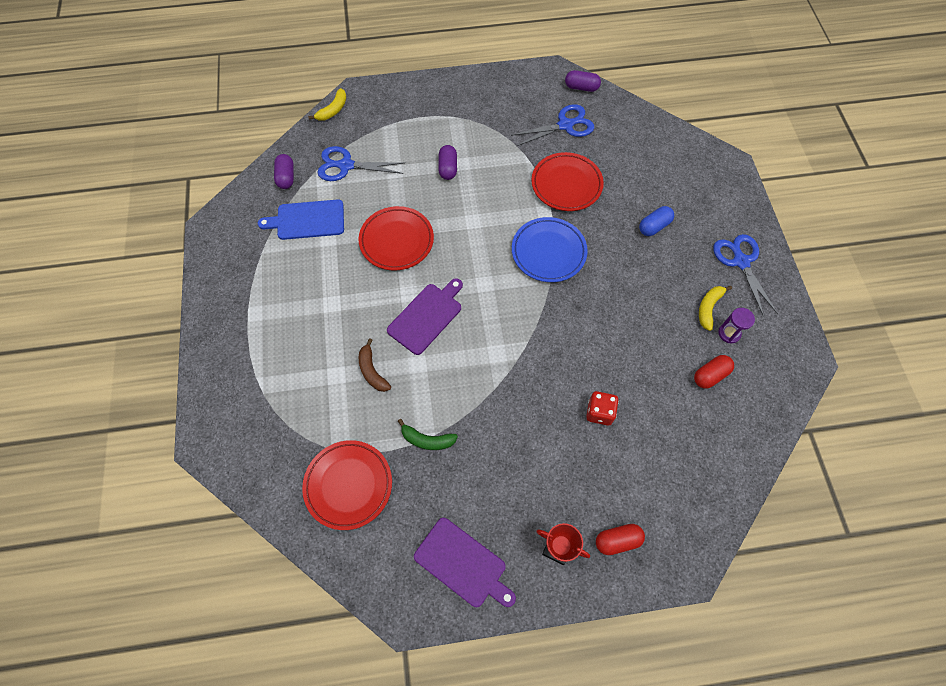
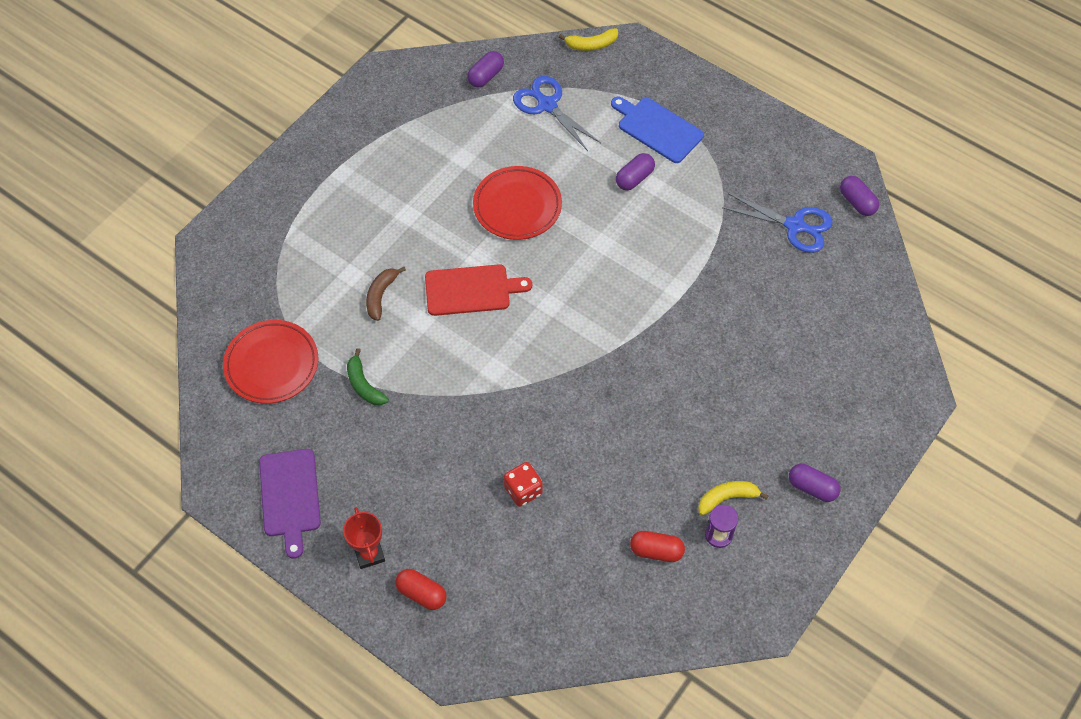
camera: 45 degrees right, 5 degrees down
blue cutting board [258,199,344,240] -> blue cutting board moved to [611,96,704,163]
purple cutting board [387,278,463,355] -> red cutting board [425,264,532,316]
blue plate [512,217,588,282] -> none
red plate [531,152,604,211] -> none
blue capsule [639,206,674,236] -> none
blue scissors [713,234,778,317] -> purple capsule [789,464,840,502]

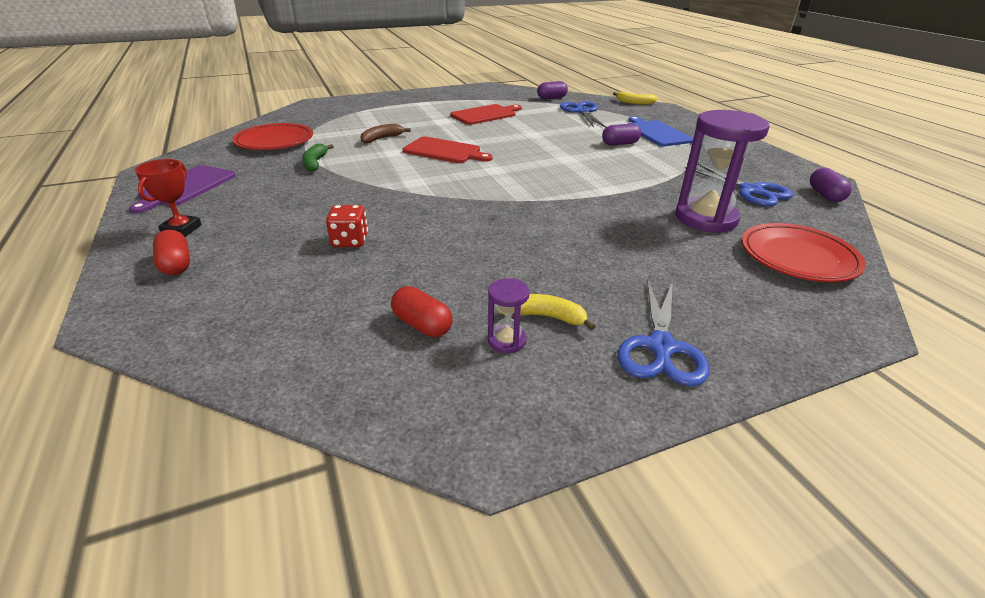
camera: 30 degrees right, 25 degrees down
red plate [473,166,562,240] -> red plate moved to [742,223,866,282]
purple capsule [789,464,840,502] -> blue scissors [617,279,709,386]
none -> red cutting board [450,104,522,125]
none -> purple hourglass [675,110,769,233]

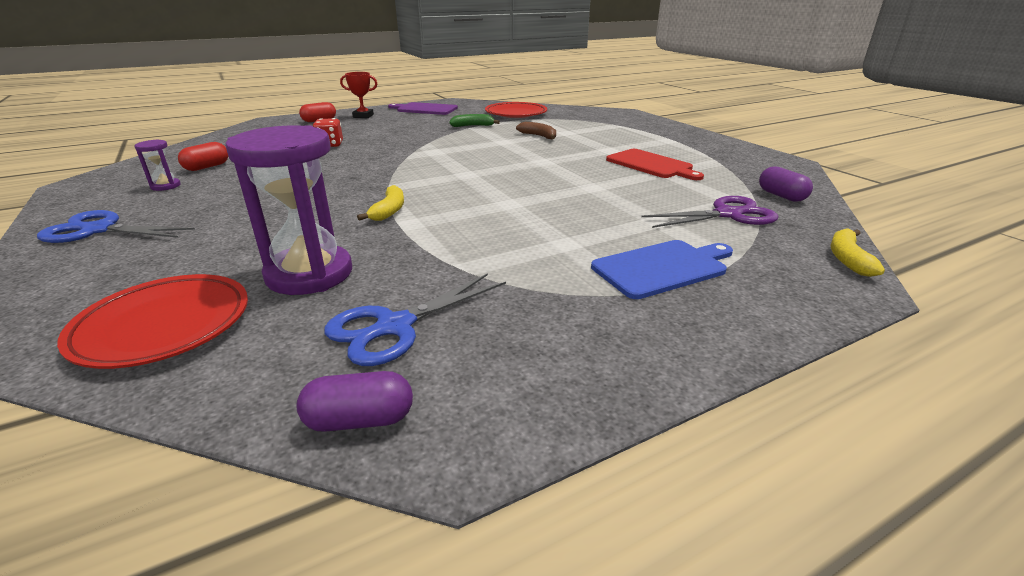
camera: 85 degrees right, 5 degrees down
red cutting board [403,136,493,163] -> none
yellow banana [498,294,596,331] -> yellow banana moved to [357,185,404,221]
blue scissors [560,101,606,127] -> purple scissors [641,196,779,228]
purple capsule [602,124,641,145] -> none

